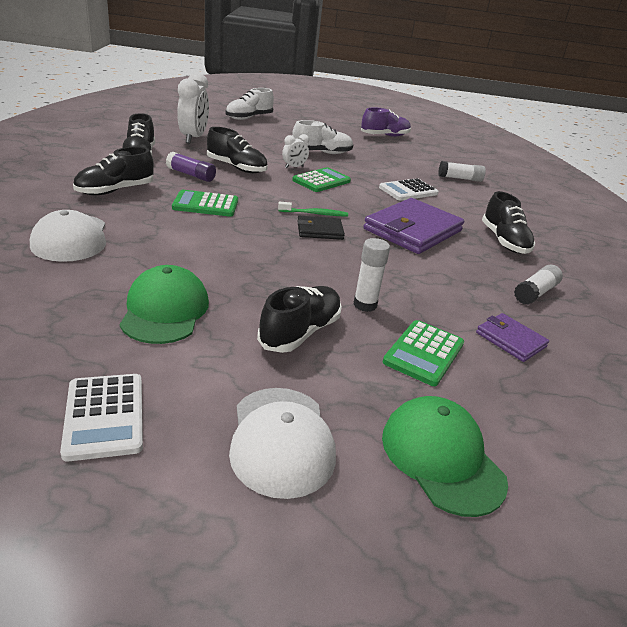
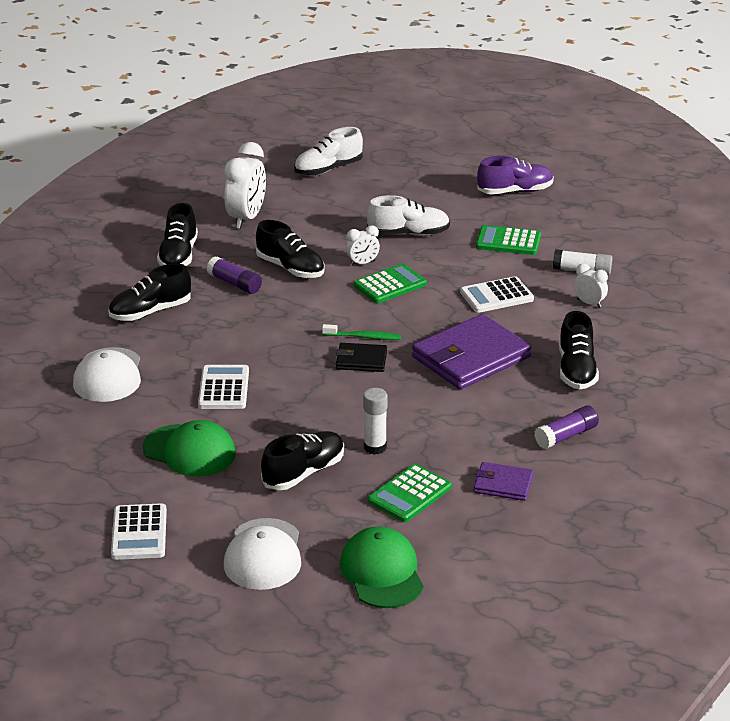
camera: 15 degrees right, 0 degrees up
green cap [120,265,209,344] -> green cap turned 105 degrees clockwise [142,420,236,477]
green calculator [172,190,238,217] -> green calculator moved to [476,225,541,255]
purple wallet [476,313,549,362] -> purple wallet turned 45 degrees counterclockwise [473,462,533,501]
white glue stick [514,265,563,305] -> purple glue stick [534,406,599,449]
none -> white calculator [198,365,249,409]
none -> white clock [574,263,608,308]

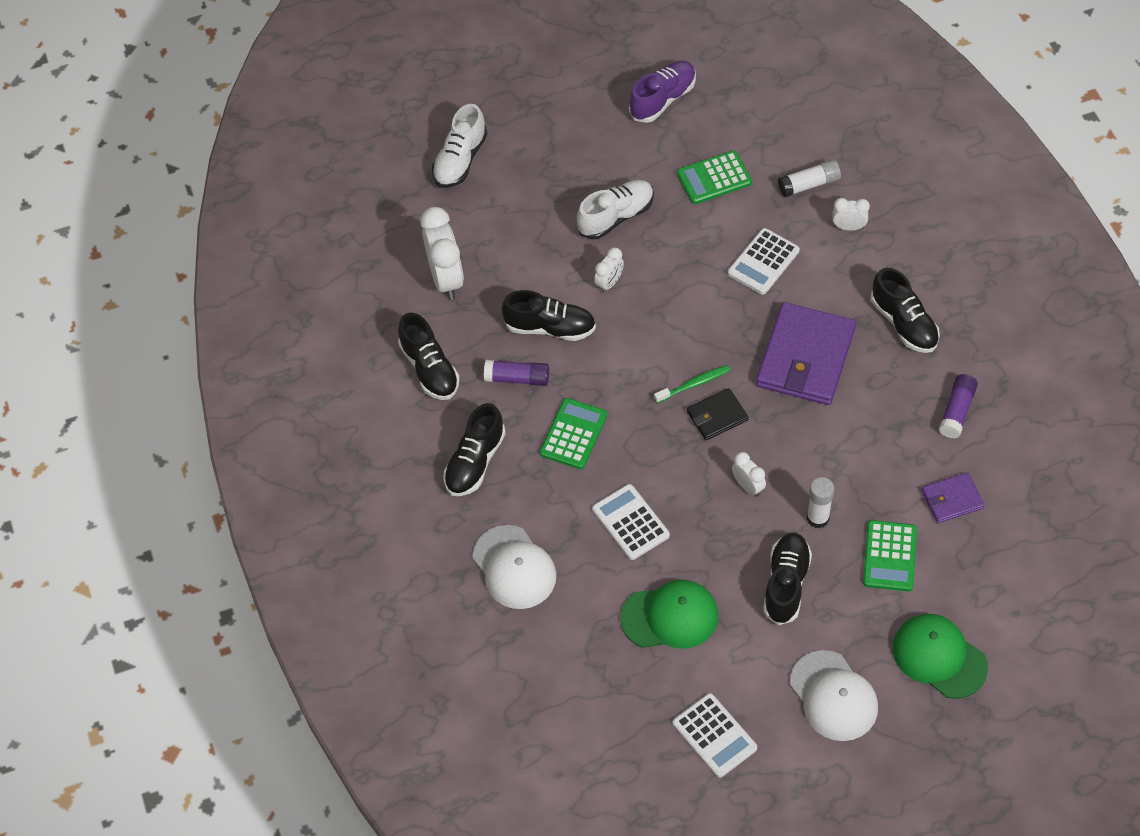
camera: 30 degrees left, 25 degrees up
green calculator [354,264,427,303] -> green calculator moved to [540,398,607,469]
none -> white clock [732,452,766,497]

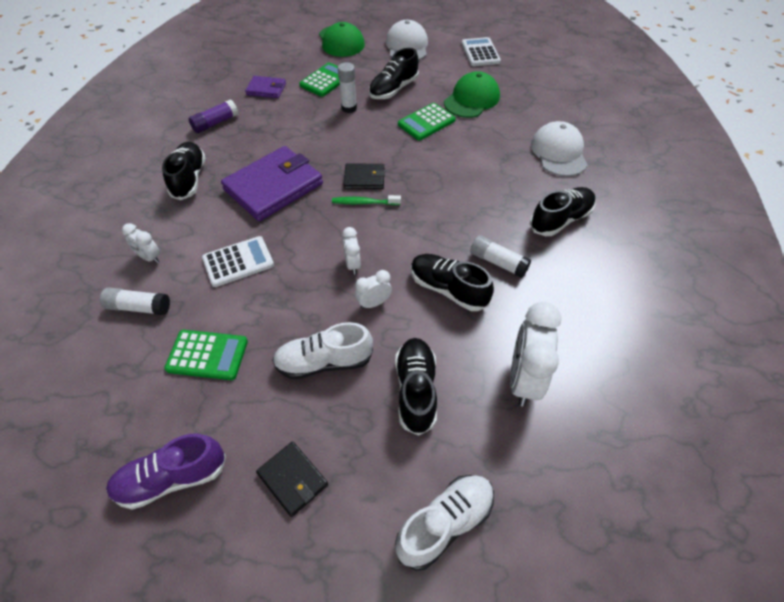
camera: 155 degrees left, 5 degrees down
black shoe [398,313,460,400] -> black shoe moved to [395,338,437,436]
purple glue stick [484,360,549,386] -> white glue stick [470,235,531,278]
green calculator [540,398,607,469] -> green calculator moved to [398,103,456,140]
white calculator [592,484,670,560] -> none
green cap [621,580,718,648] -> green cap turned 105 degrees clockwise [444,71,500,118]
white clock [732,452,766,497] -> white clock moved to [342,227,361,275]
none -> black wallet [256,442,328,517]

